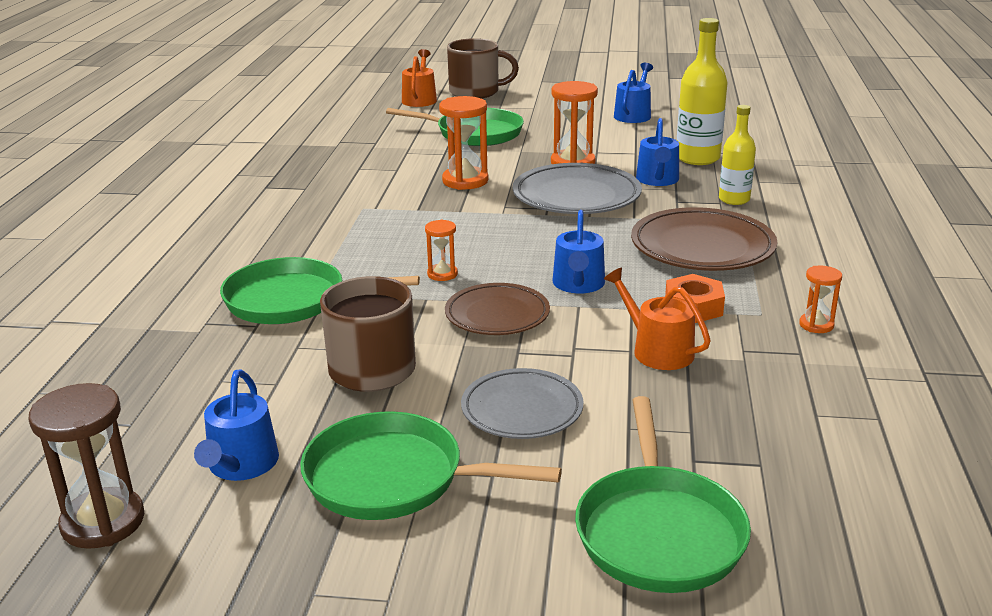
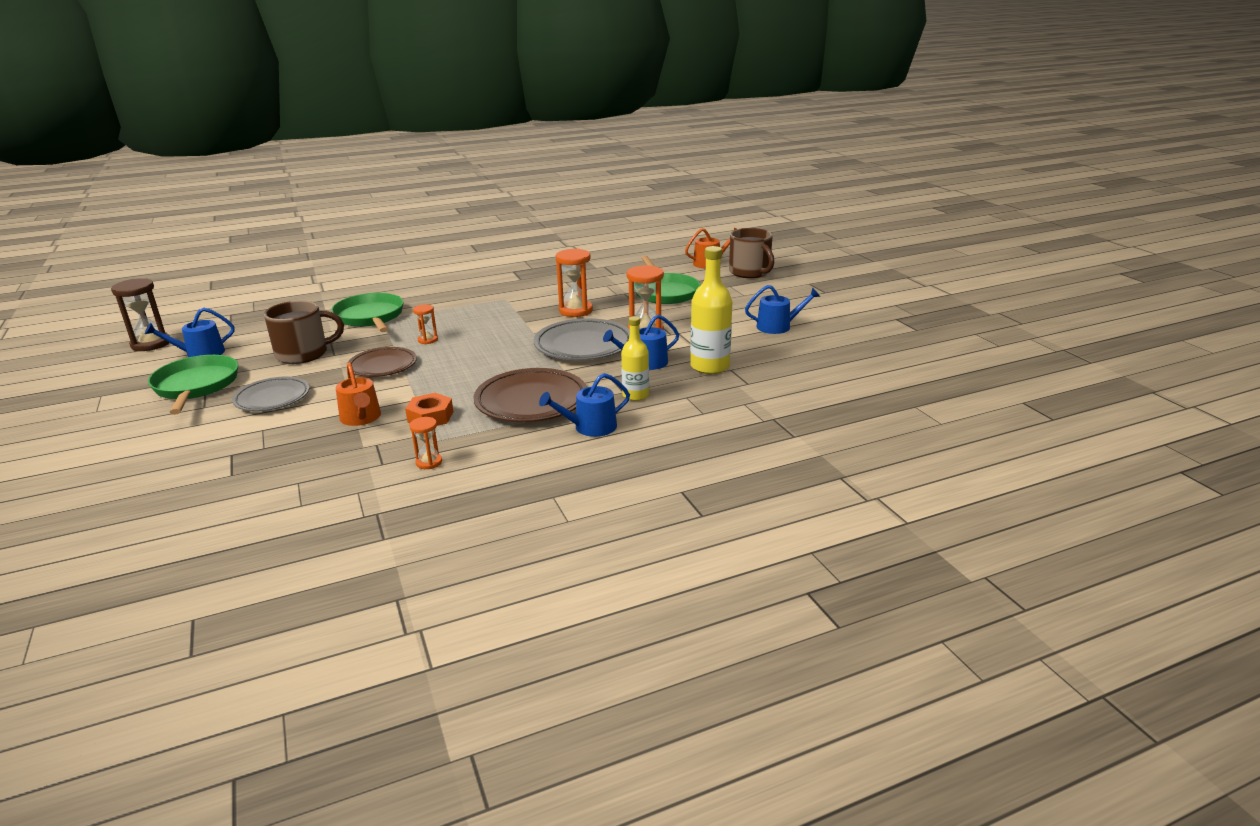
camera: 60 degrees right, 0 degrees up
blue watering can [552,210,605,294] -> blue watering can moved to [539,373,630,437]
green pan [575,396,751,593] -> none
orange watering can [604,268,711,370] -> orange watering can turned 135 degrees clockwise [336,362,381,426]

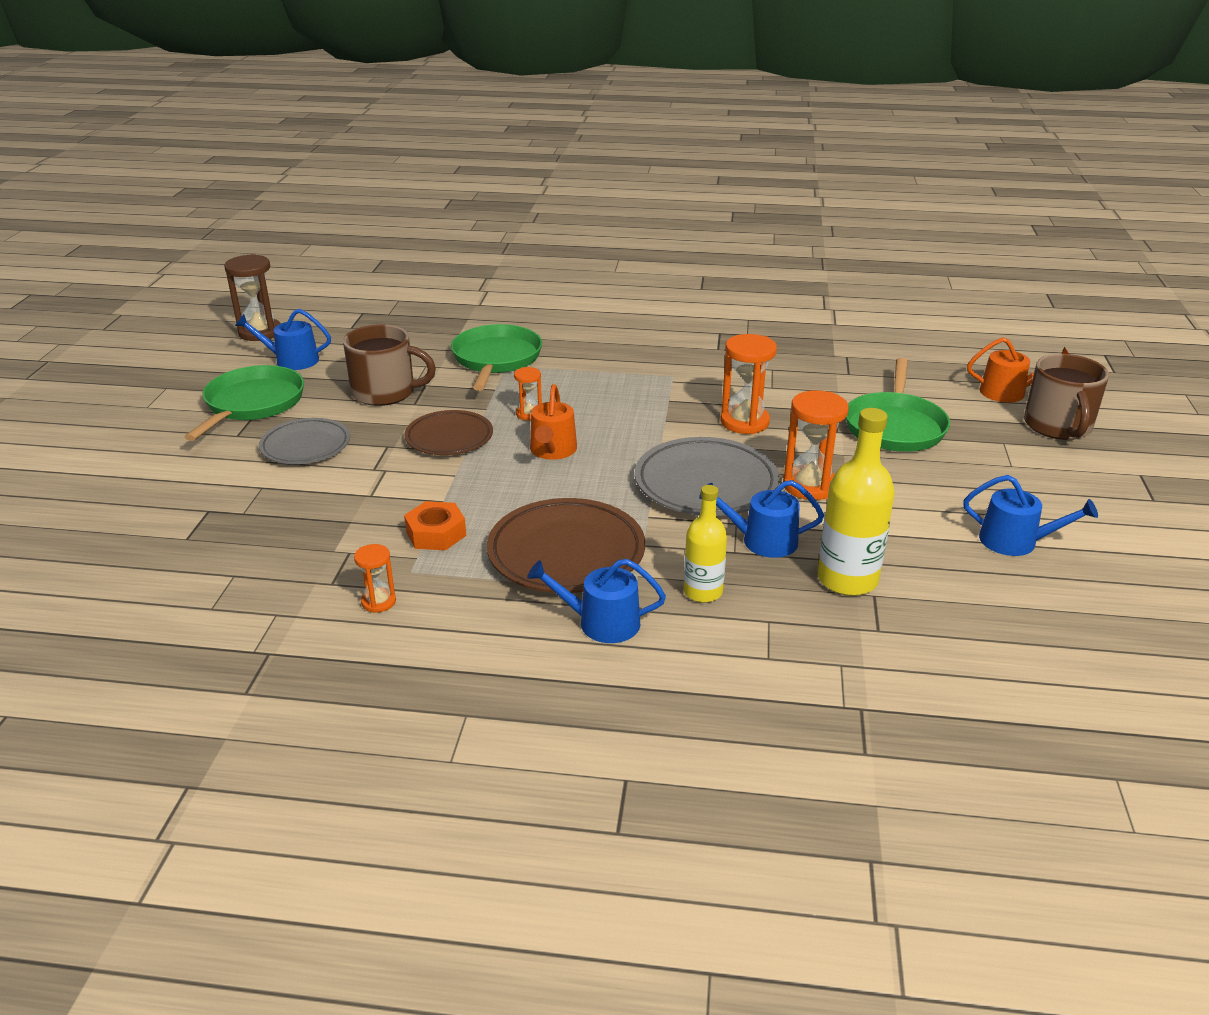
camera: 30 degrees right, 5 degrees up
orange watering can [336,362,381,426] -> orange watering can moved to [530,384,577,460]

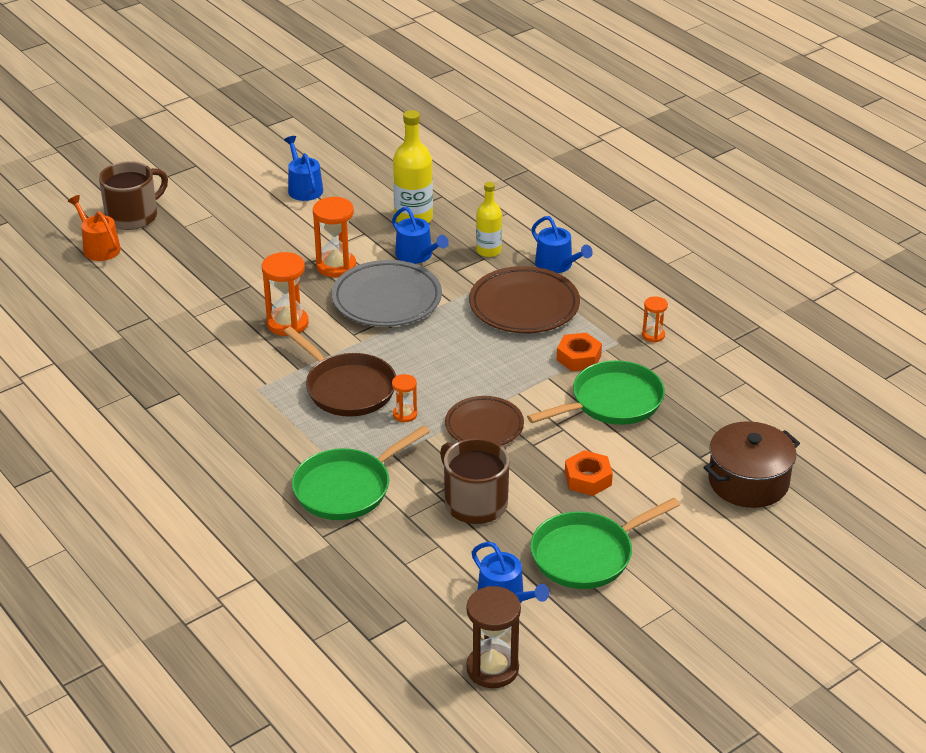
camera: 135 degrees left, 5 degrees up
grey plate [259,418,350,464] -> orange nut [565,450,613,496]
orange watering can [530,384,577,460] -> none
green pan [846,358,950,452] -> green pan moved to [527,360,665,425]
none -> brown pan [284,327,396,417]
none -> brown pot [704,421,800,508]

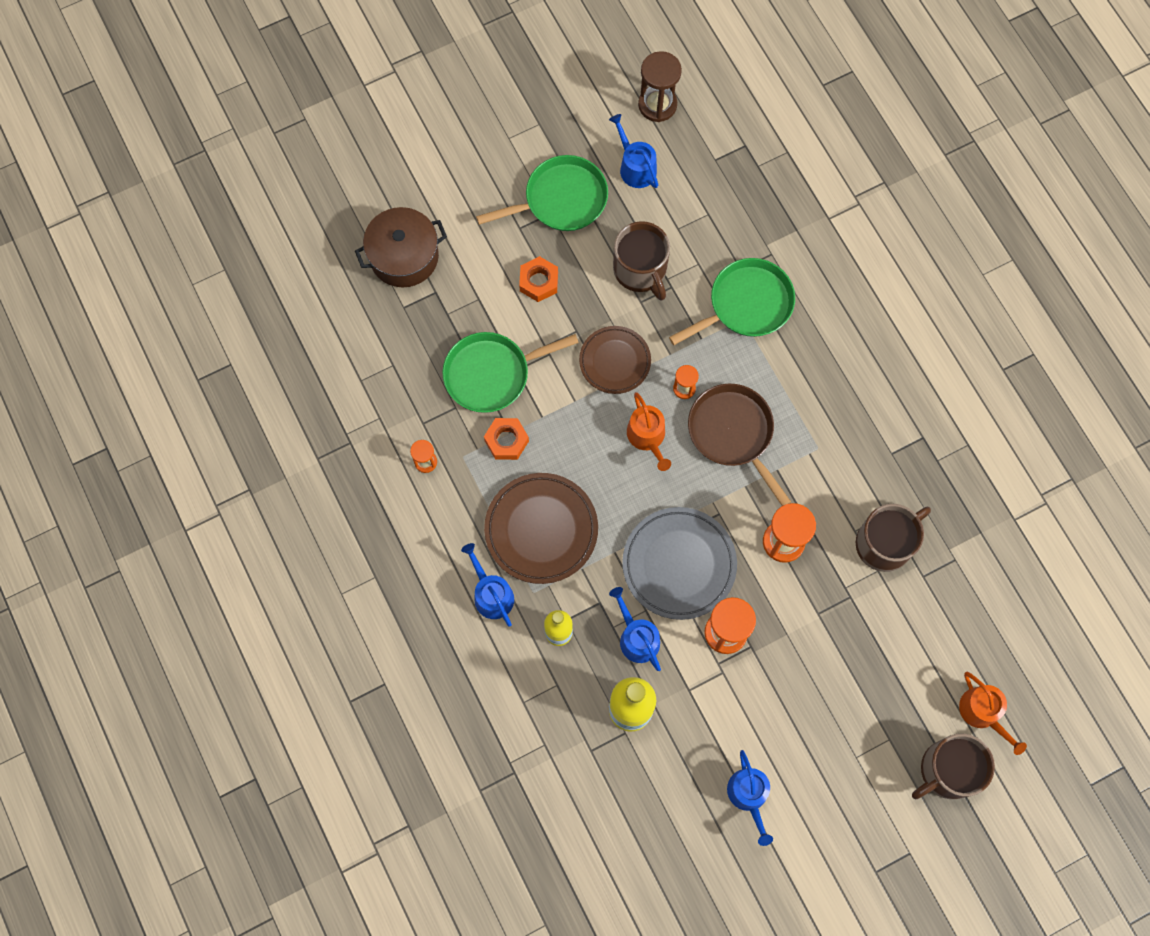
camera: 170 degrees left, 35 degrees up
none -> orange watering can [627,392,671,471]
none -> brown mug [856,504,931,572]

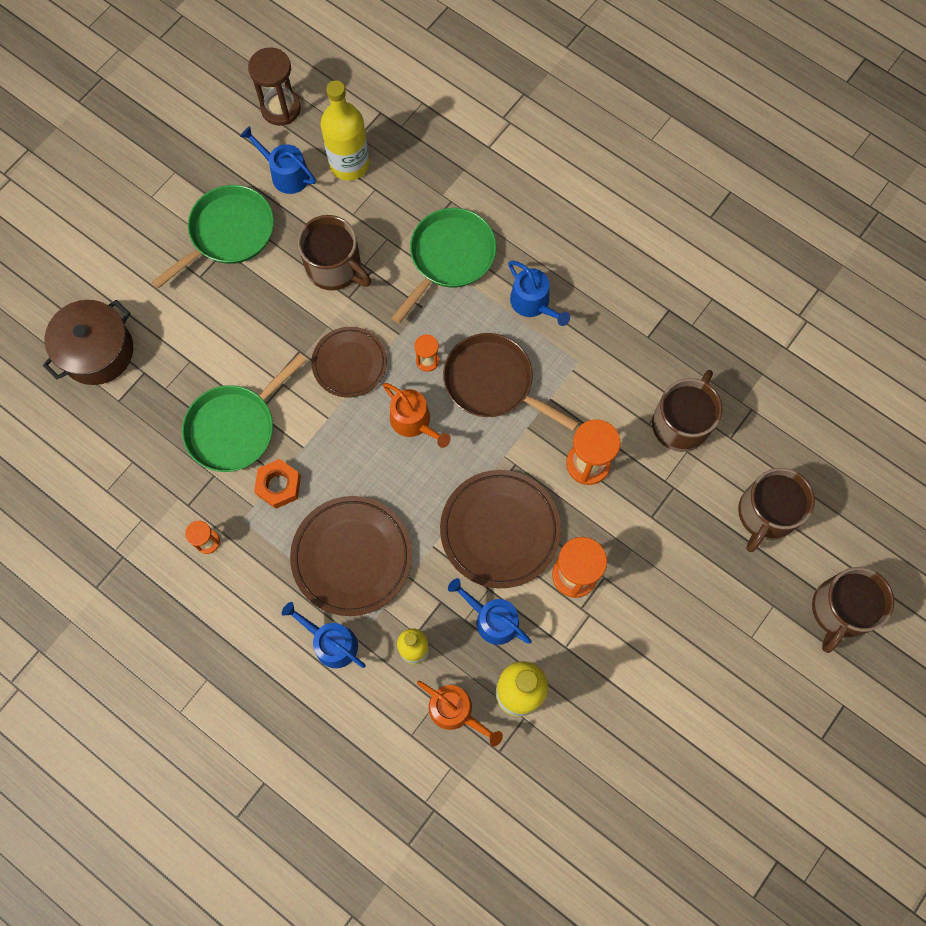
camera: 25 degrees left, 0 degrees up
orange nut [519,256,558,302] -> none
grey plate [622,507,737,620] -> brown plate [440,470,561,588]
blue watering can [727,750,773,846] -> blue watering can moved to [508,261,570,326]
orange watering can [959,671,1027,755] -> orange watering can moved to [417,681,503,747]
none -> yellow bottle [320,80,370,181]
none -> brown mug [738,468,815,552]

